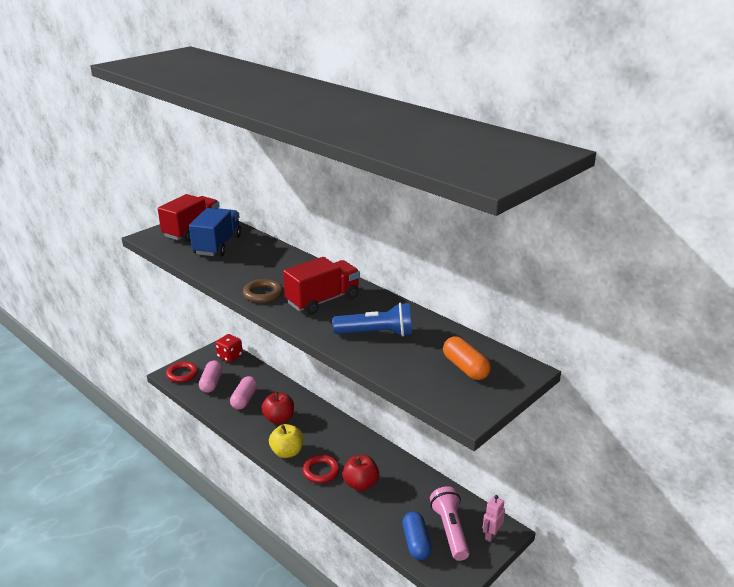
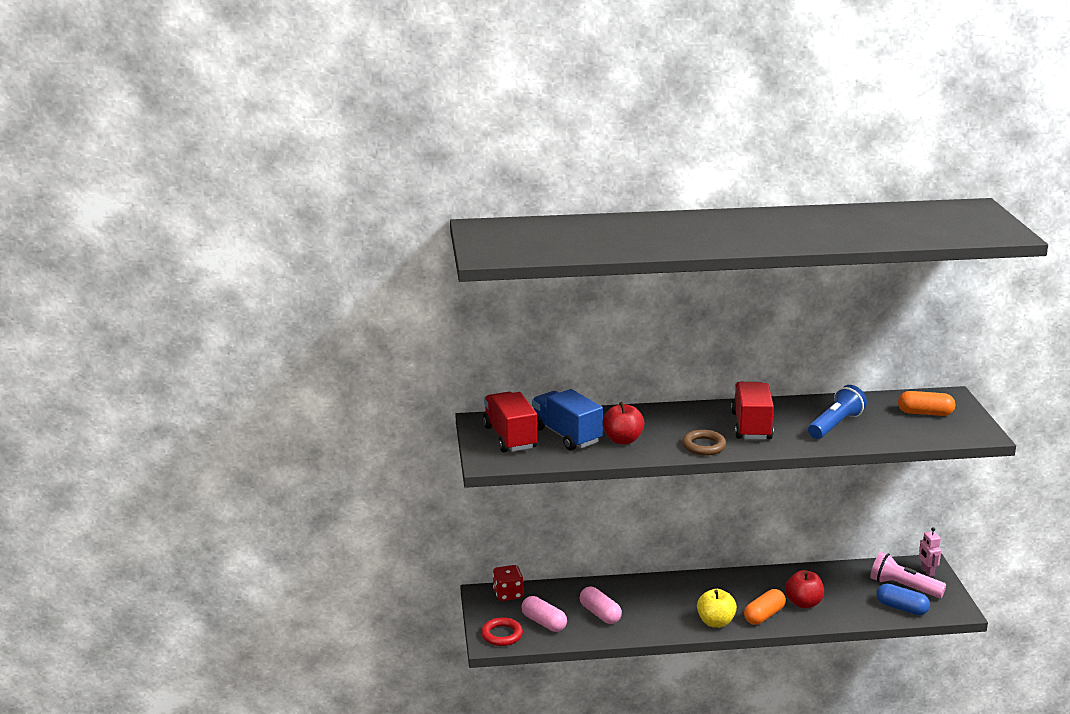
camera: 50 degrees left, 5 degrees down
red apple [262,391,294,424] -> red apple moved to [603,402,645,444]
red ring [303,455,340,483] -> orange capsule [744,589,786,625]

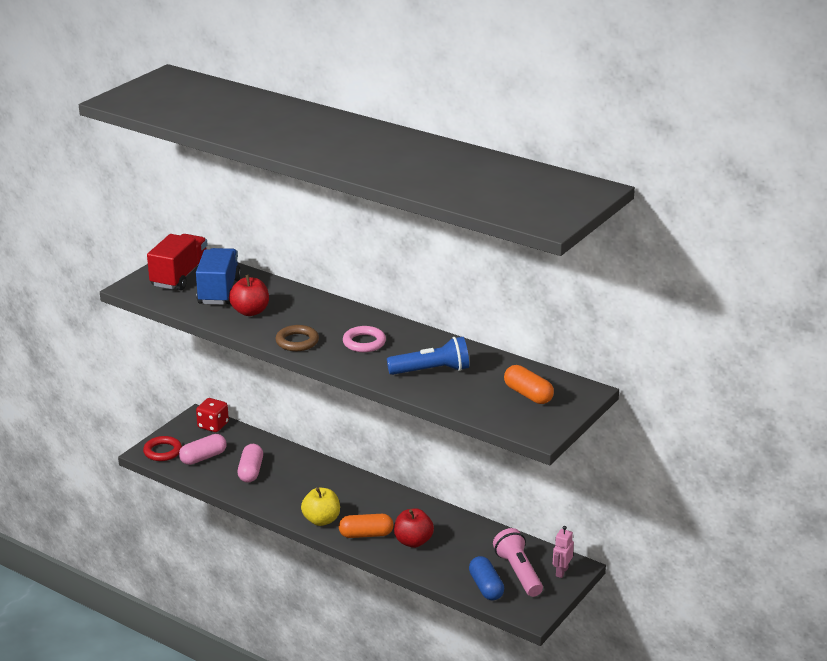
camera: 40 degrees right, 5 degrees up
pink capsule [522,596,567,632] -> pink capsule turned 60 degrees clockwise [179,434,227,465]
red truck [731,382,774,439] -> pink ring [343,326,386,352]

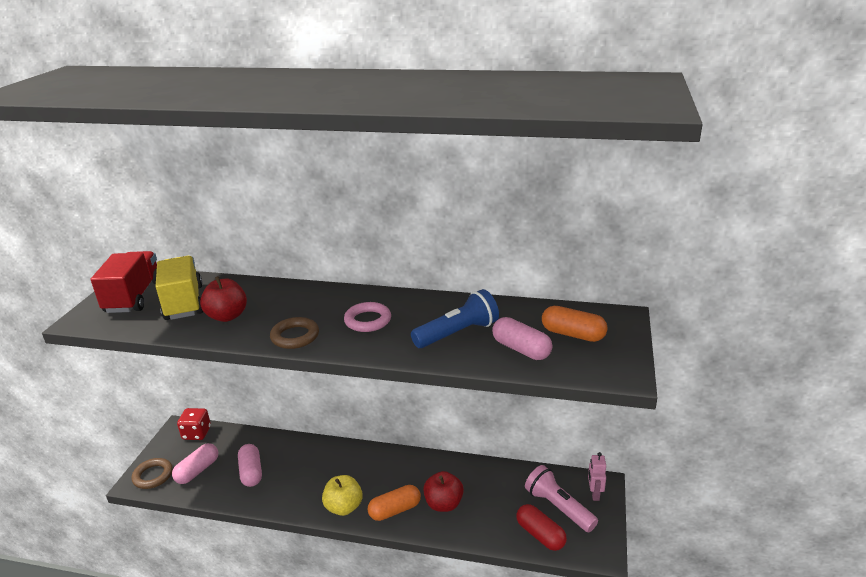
camera: 20 degrees left, 0 degrees up
red ring [143,436,182,461] -> brown ring [131,458,173,489]
blue truck [196,248,241,305] -> yellow truck [156,256,203,320]
blue capsule [469,556,504,601] -> red capsule [516,504,567,551]
none -> pink capsule [492,317,552,360]

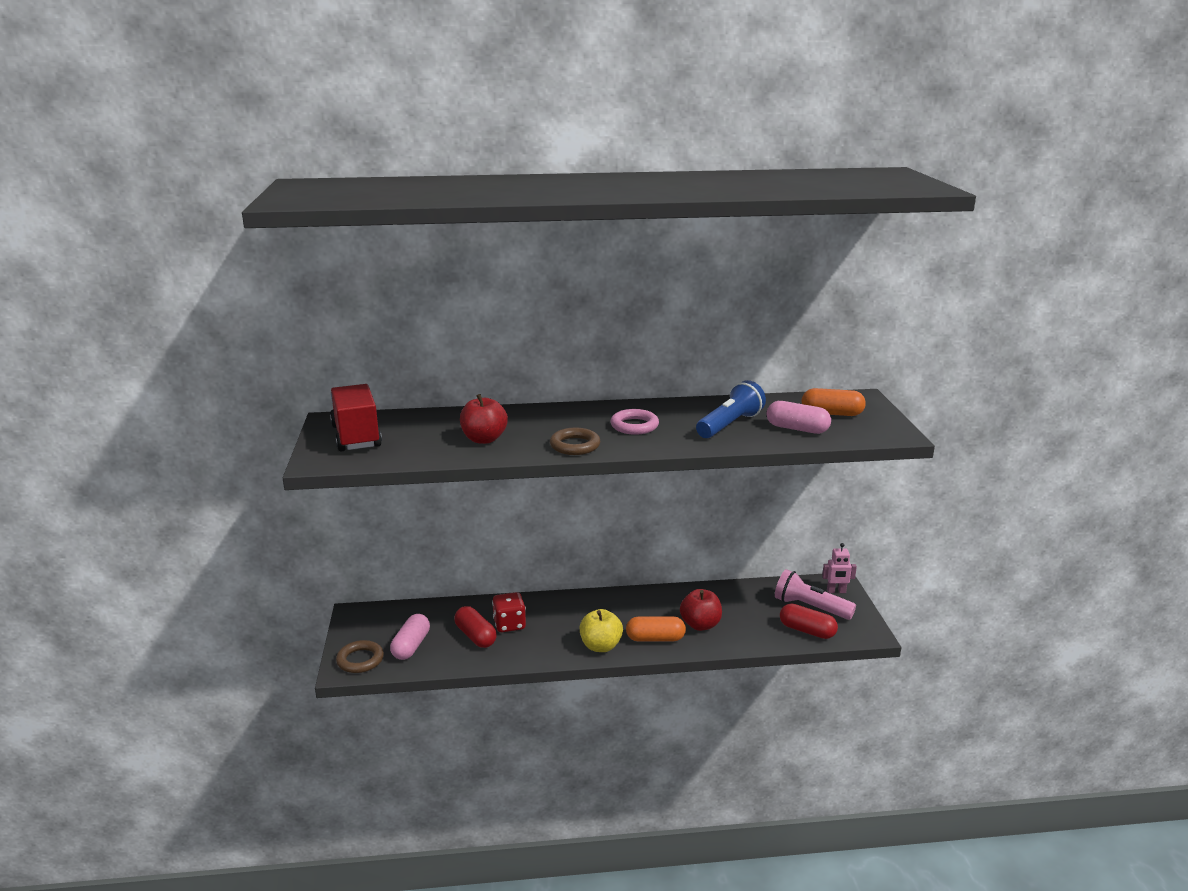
camera: 20 degrees left, 5 degrees down
yellow truck [156,256,203,320] -> none
red dice [177,408,211,440] -> red dice moved to [492,592,526,632]
pink capsule [238,444,262,487] -> red capsule [454,606,497,648]
orange capsule [368,485,421,521] -> orange capsule turned 45 degrees clockwise [626,616,686,642]
pink robot [588,452,606,501] -> pink robot turned 75 degrees counterclockwise [822,543,857,593]

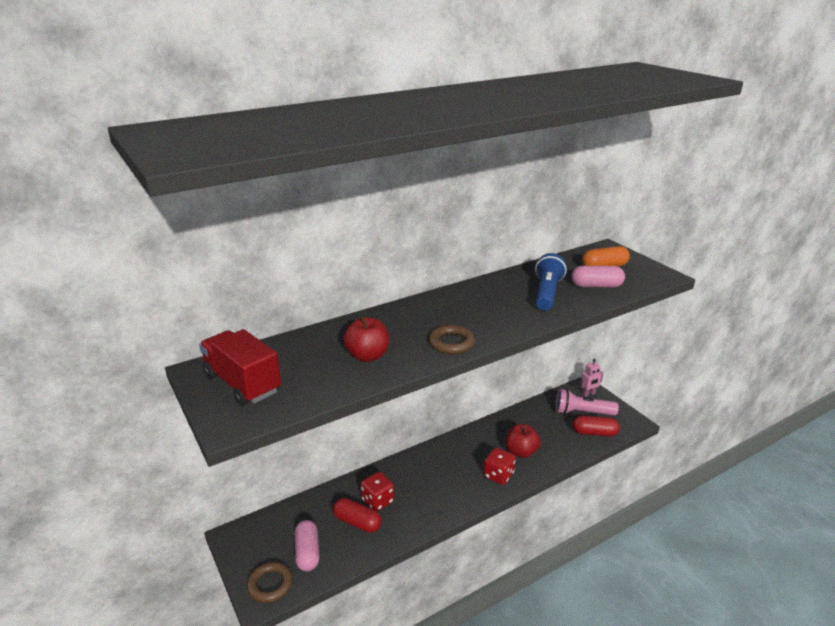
camera: 25 degrees left, 5 degrees up
yellow apple [580,609,623,652] -> none
pink ring [611,409,659,435] -> none
orange capsule [626,616,686,642] -> red dice [484,448,516,485]

